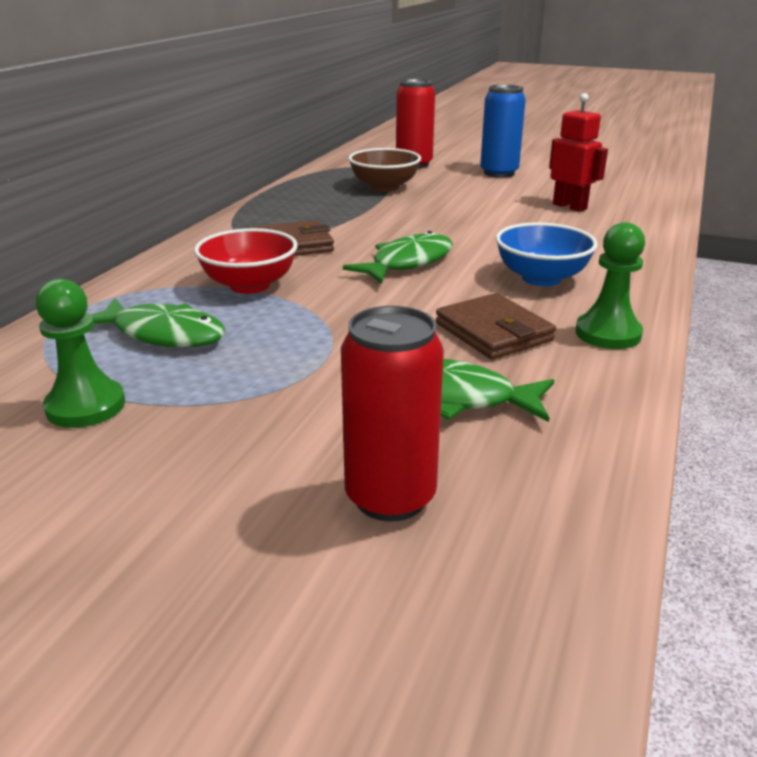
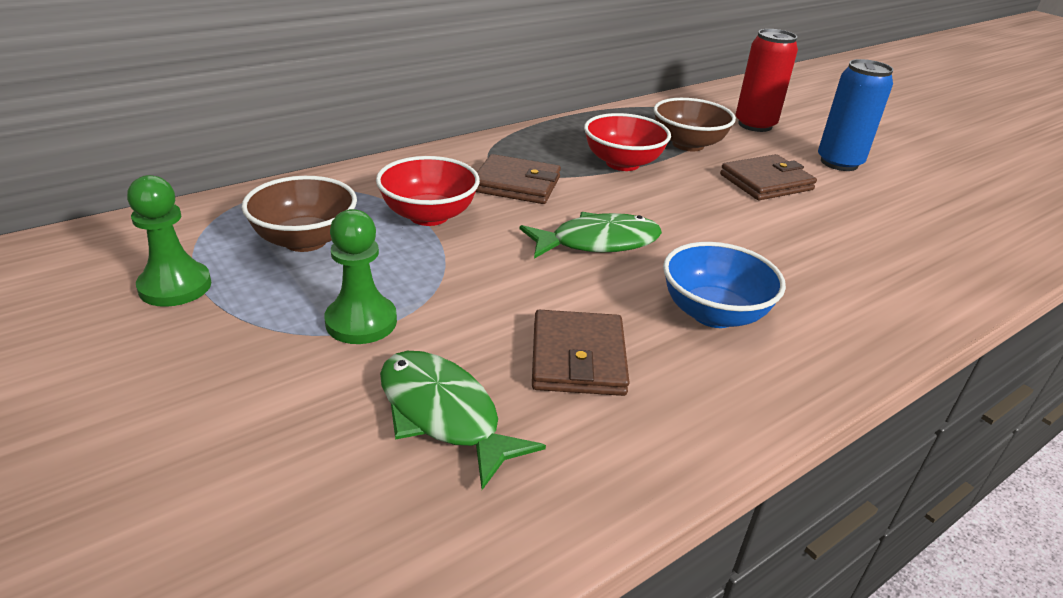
camera: 30 degrees right, 5 degrees up
green fish [91,298,225,348] -> brown bowl [242,176,357,252]
red can [341,306,444,521] -> none
red robot [549,93,608,212] -> none
green pawn [575,222,645,349] -> green pawn moved to [324,209,397,344]
none -> red bowl [584,113,671,171]
none -> brown wallet [720,154,817,200]

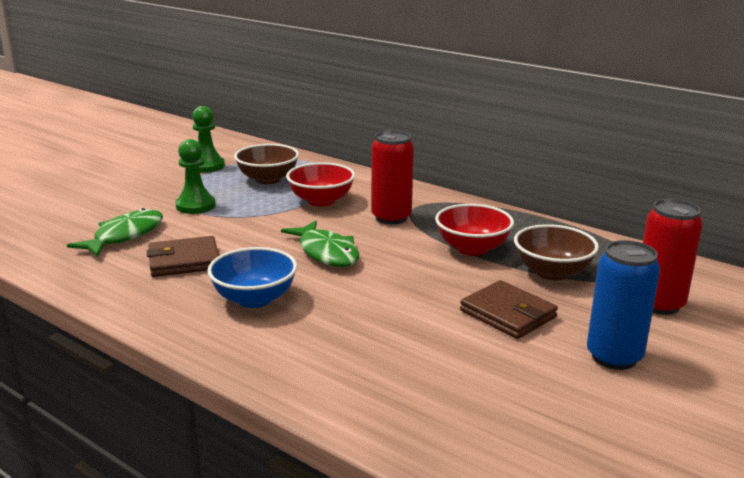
camera: 75 degrees right, 10 degrees down
brown wallet [476,154,561,204] -> red can [371,130,414,224]

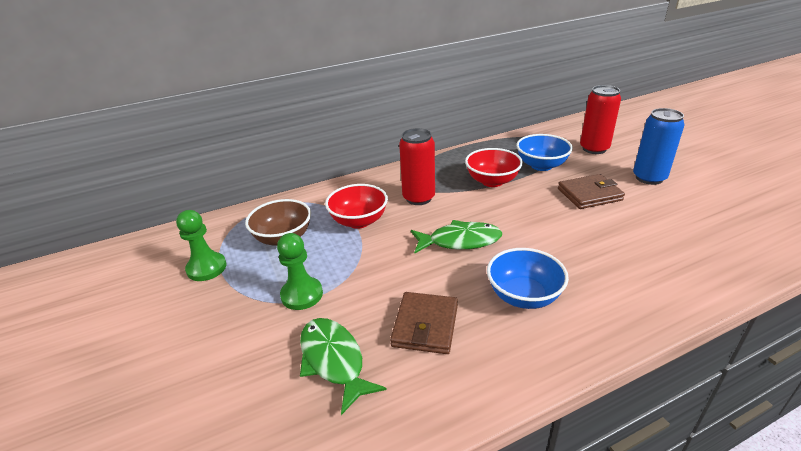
camera: 60 degrees left, 10 degrees up
brown bowl [514,224,599,280] -> blue bowl [516,134,573,171]

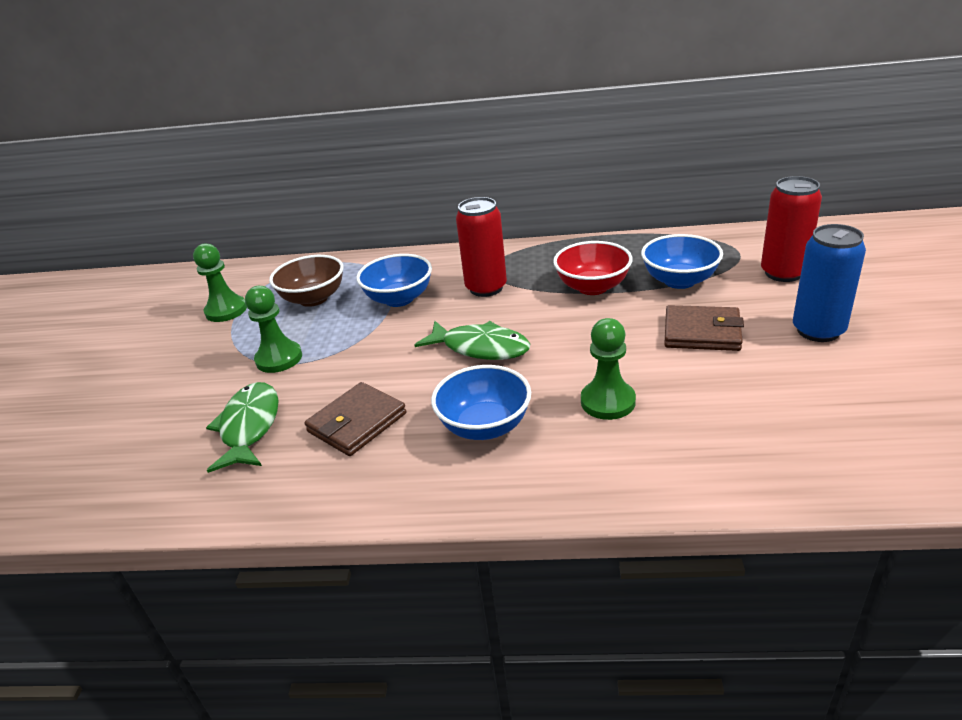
camera: 30 degrees right, 0 degrees up
red bowl [325,184,388,229] -> blue bowl [356,254,432,307]
none -> green pawn [581,318,636,420]

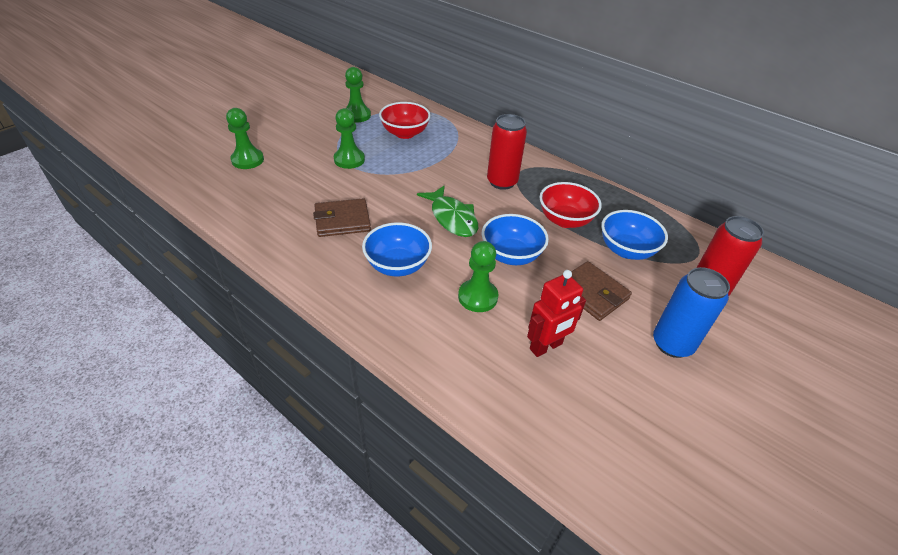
camera: 30 degrees right, 10 degrees up
green fish [206,382,279,473] -> none
brown bowl [269,255,344,307] -> red bowl [379,102,431,139]
blue bowl [356,254,432,307] -> blue bowl moved to [482,214,549,265]
none -> green pawn [226,108,264,169]
none -> red robot [527,270,586,357]

